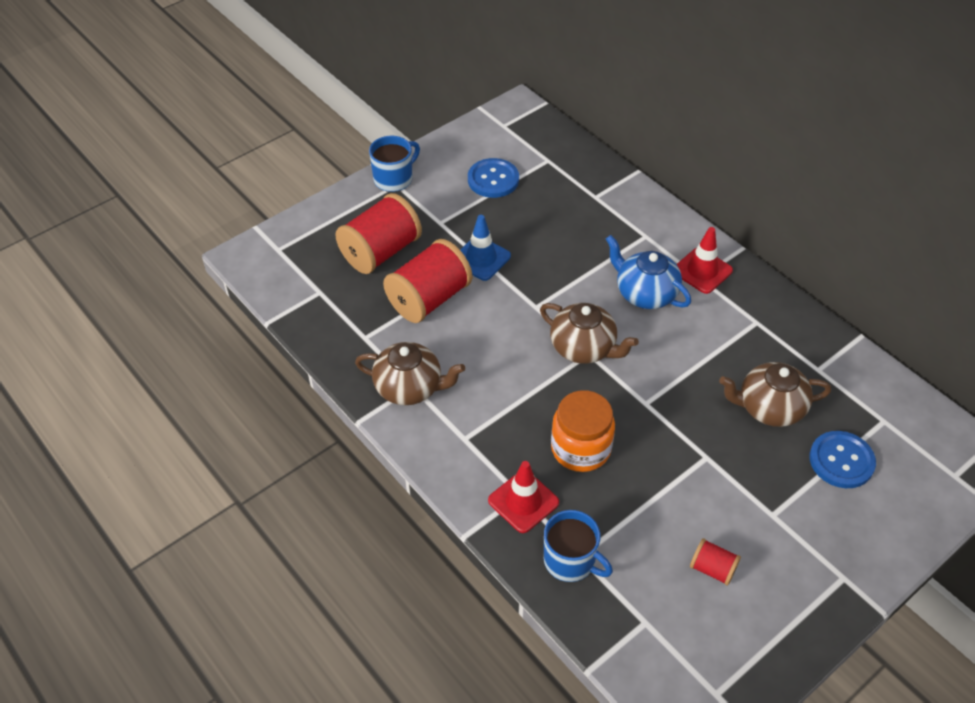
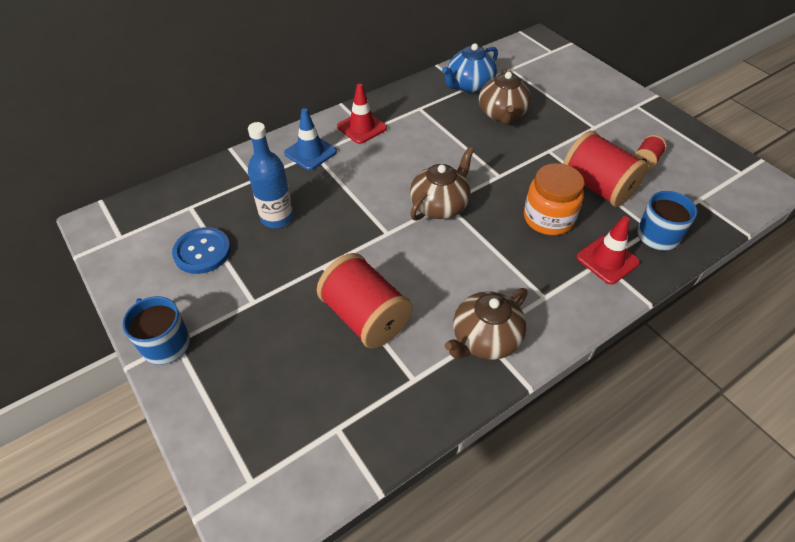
camera: 85 degrees left, 0 degrees up
red spool [335,193,422,274] -> red spool moved to [563,131,649,207]
brown teapot [355,342,465,405] -> brown teapot turned 150 degrees counterclockwise [445,288,527,360]
blue traffic cone [460,215,511,281] -> blue traffic cone moved to [284,108,337,170]
blue teapot [606,235,691,309] -> blue teapot moved to [442,43,498,93]
blue button [810,431,876,488] -> none
none -> blue bottle [248,122,293,228]

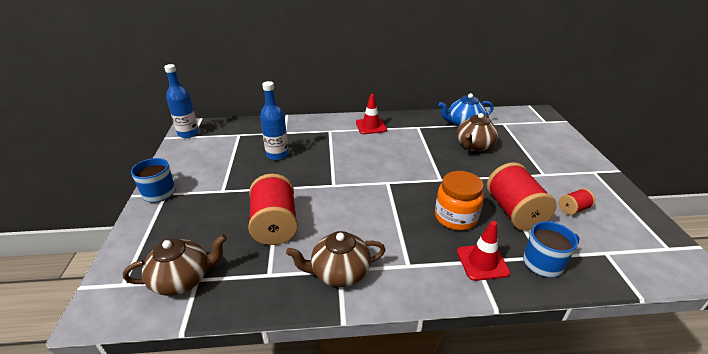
camera: 30 degrees right, 15 degrees down
blue button [172,227,231,274] -> none
blue traffic cone [284,108,337,170] -> none
brown teapot [410,147,474,221] -> brown teapot moved to [123,234,227,296]
none -> blue bottle [164,64,199,138]

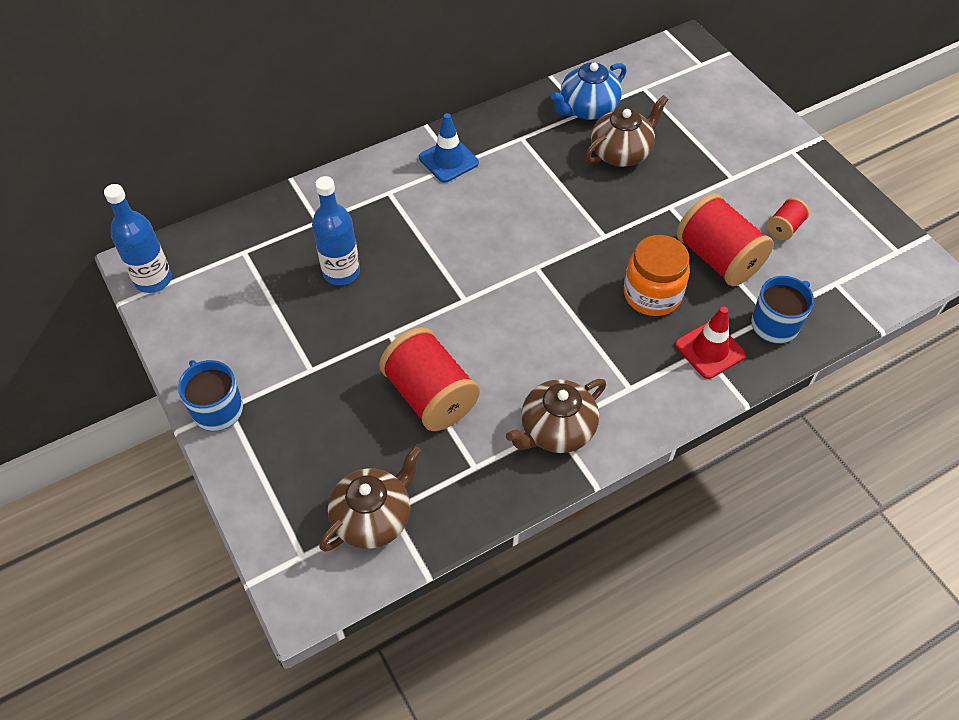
camera: 25 degrees left, 20 degrees up
red traffic cone [356,94,387,134] -> blue traffic cone [419,113,479,183]
brown teapot [457,113,498,152] -> brown teapot turned 135 degrees counterclockwise [585,95,669,167]

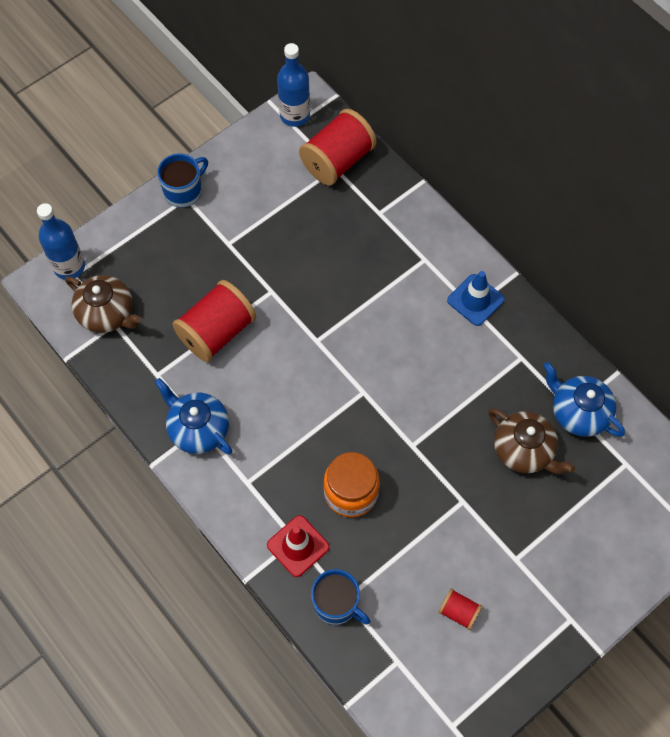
camera: 80 degrees right, 10 degrees up
blue bottle [312,176,360,285] -> blue bottle moved to [37,203,85,280]
brown teapot [506,379,606,453] -> blue teapot [155,378,232,455]
red spool [677,193,774,286] -> red spool moved to [299,109,376,185]

